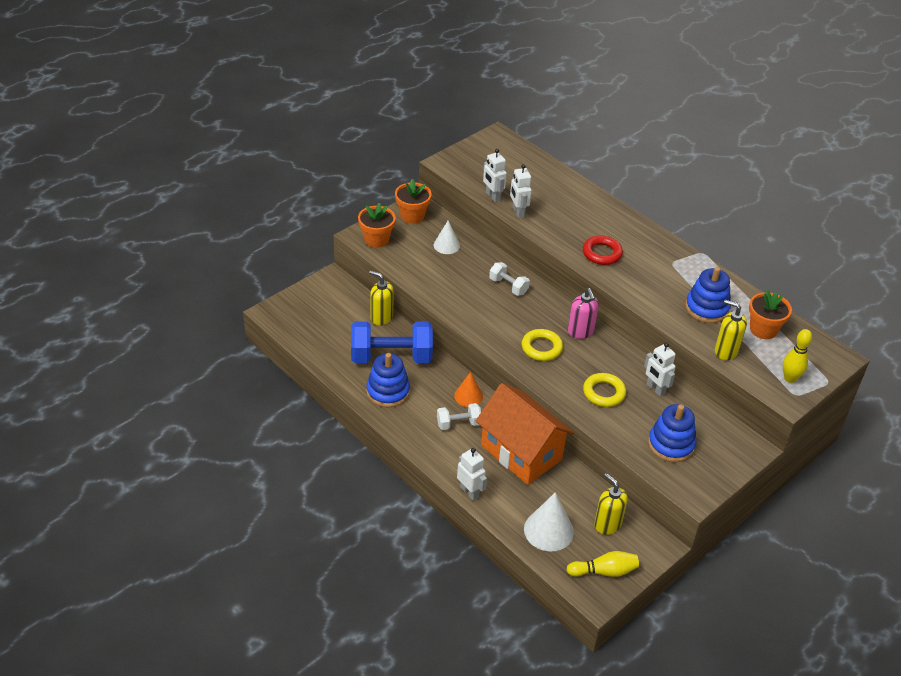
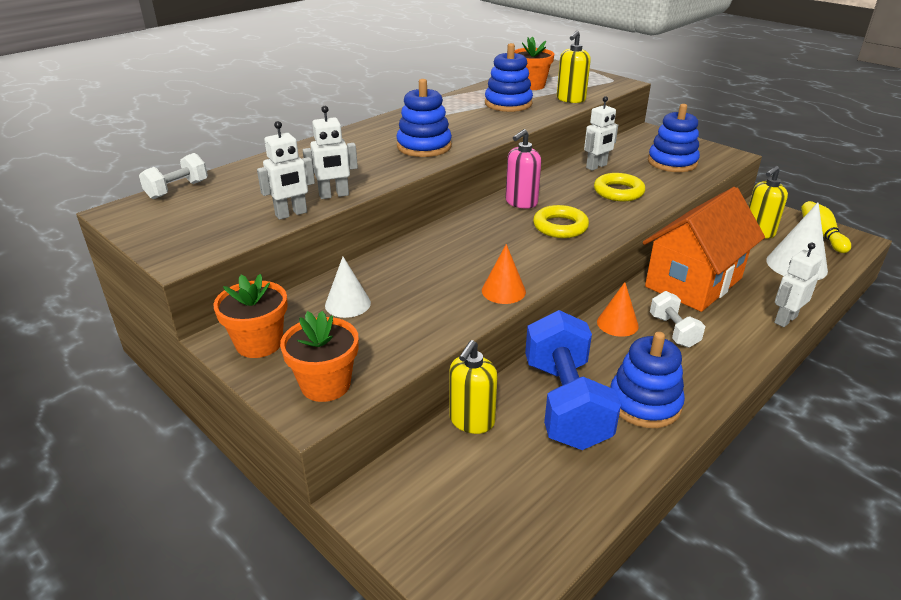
camera: 90 degrees left, 10 degrees down
white dumbbell [489,262,530,296] -> white dumbbell moved to [139,153,208,199]
pink soap dispenser [568,288,599,339] -> pink soap dispenser turned 150 degrees clockwise [505,129,541,209]
red ring [583,236,623,265] -> blue stacking toy [397,79,452,157]
yellow bowling pin [783,329,812,383] -> none
none -> orange cone [482,244,526,304]

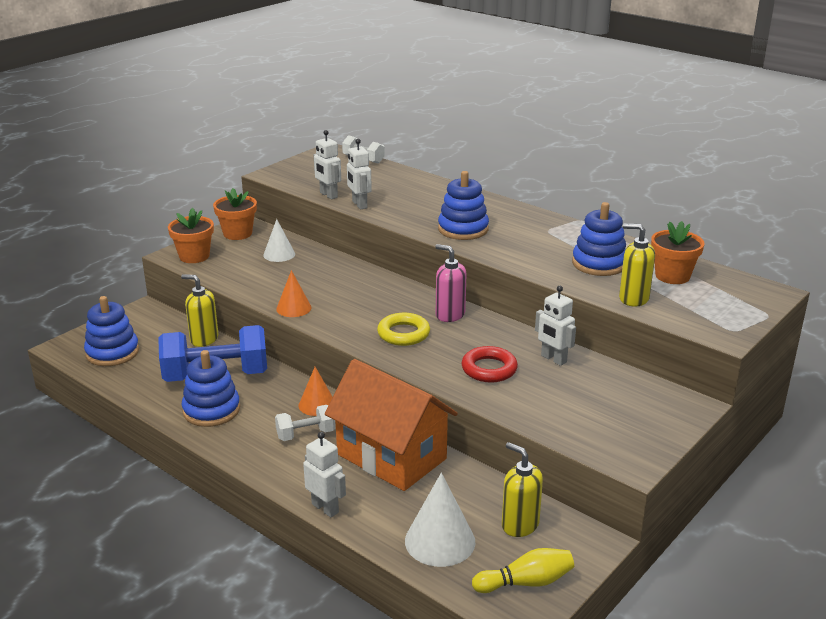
camera: 85 degrees right, 5 degrees down
yellow ring [594,173,645,201] -> red ring [461,346,518,383]
blue stacking toy [648,104,700,172] -> blue stacking toy moved to [84,296,139,366]

